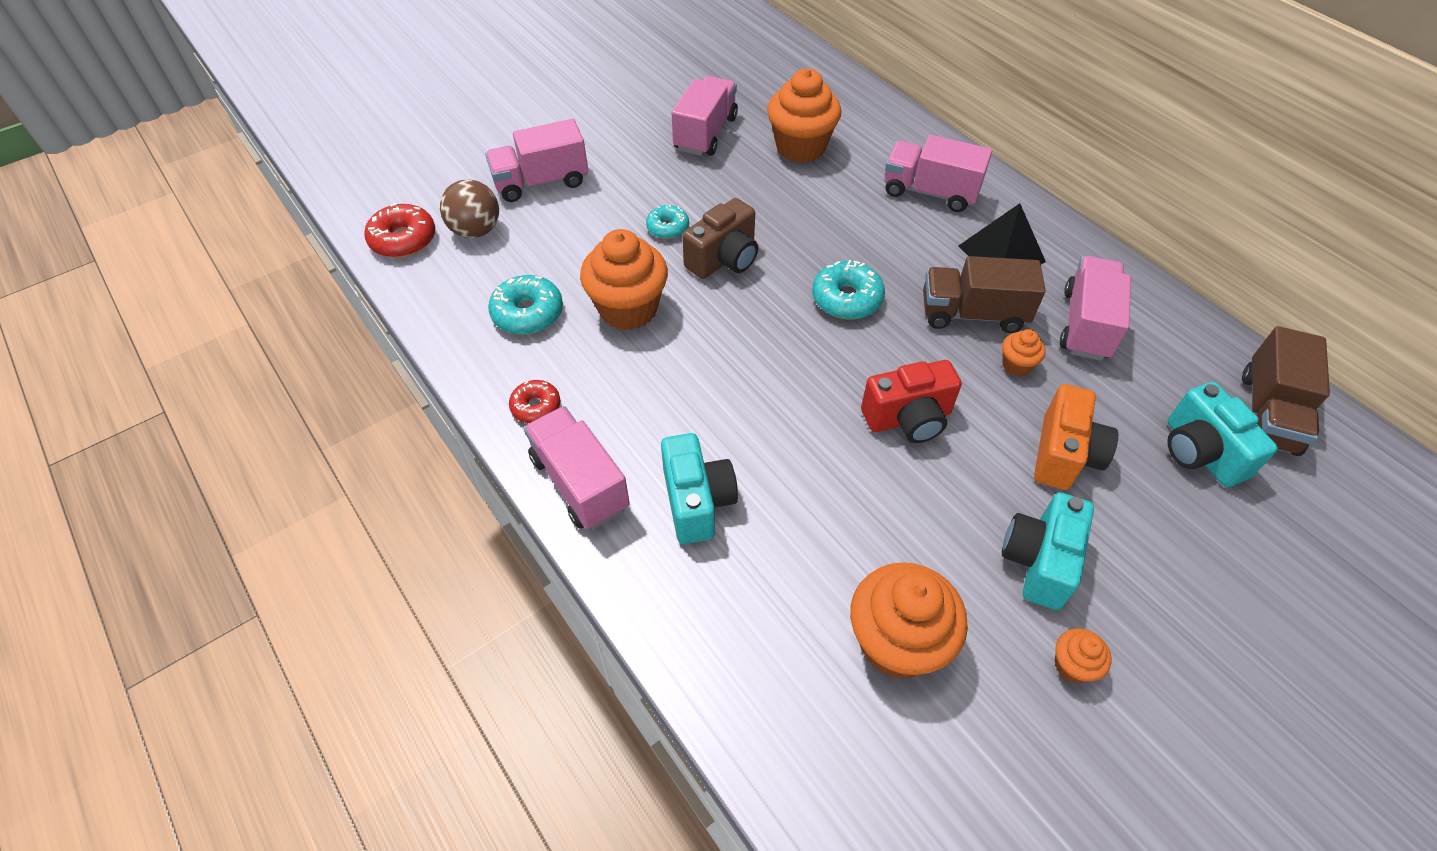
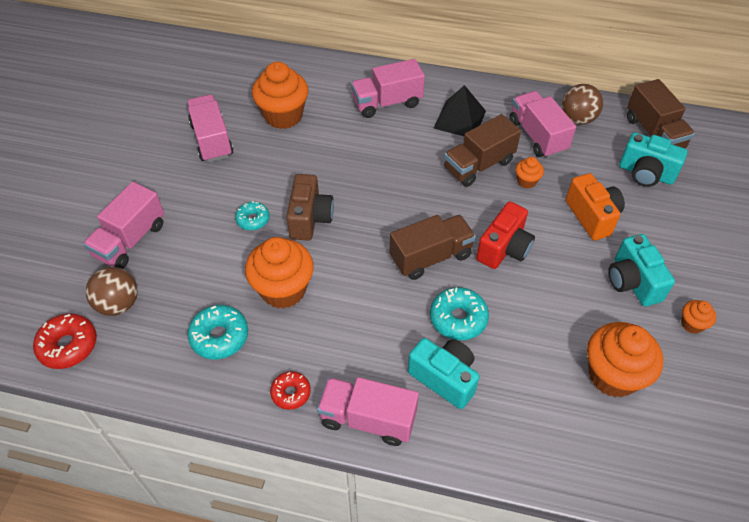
camera: 40 degrees left, 0 degrees up
turquoise donut [812,260,885,319] -> turquoise donut moved to [430,287,489,340]
none -> brown truck [389,215,476,280]
none -> brown ball [562,84,603,125]

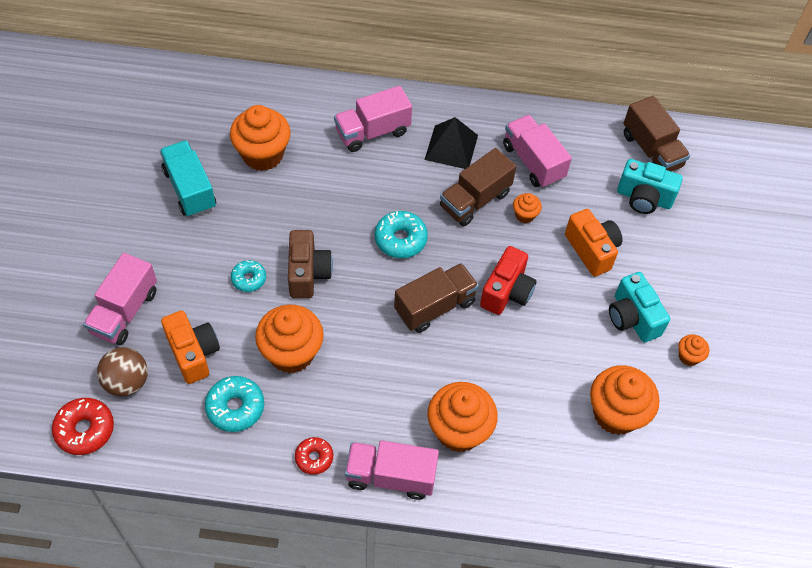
camera: 10 degrees left, 5 degrees up
pink truck [187,94,233,162] -> turquoise truck [160,140,216,217]
turquoise camera [408,338,479,409] -> orange cupcake [427,382,498,452]
turquoise donut [430,287,489,340] -> turquoise donut moved to [375,211,428,258]
brown ball [562,84,603,125] -> none
none -> orange camera [161,311,220,384]

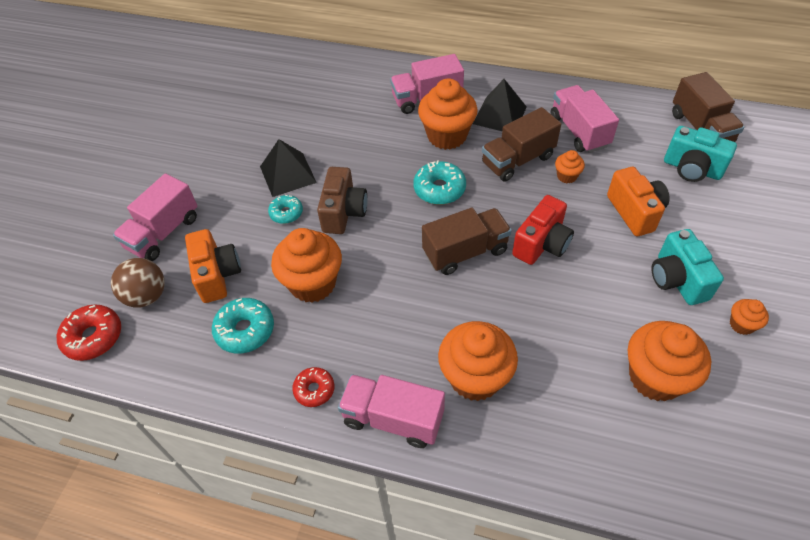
camera: 15 degrees right, 5 degrees down
turquoise truck [160,140,216,217] -> none
orange cupcake [230,105,291,171] -> orange cupcake moved to [418,79,478,150]
none -> black pyramid [260,139,317,197]

